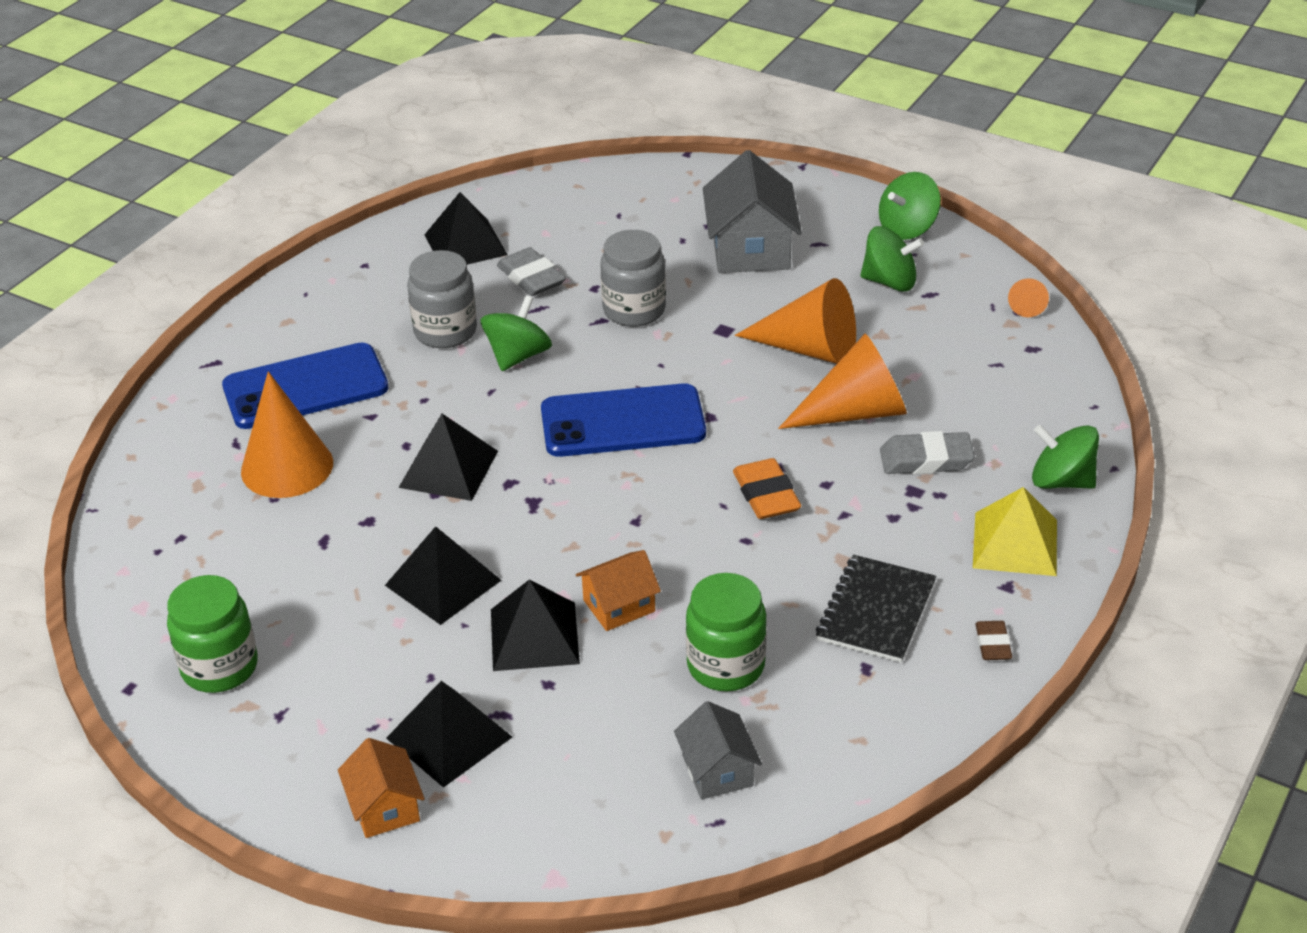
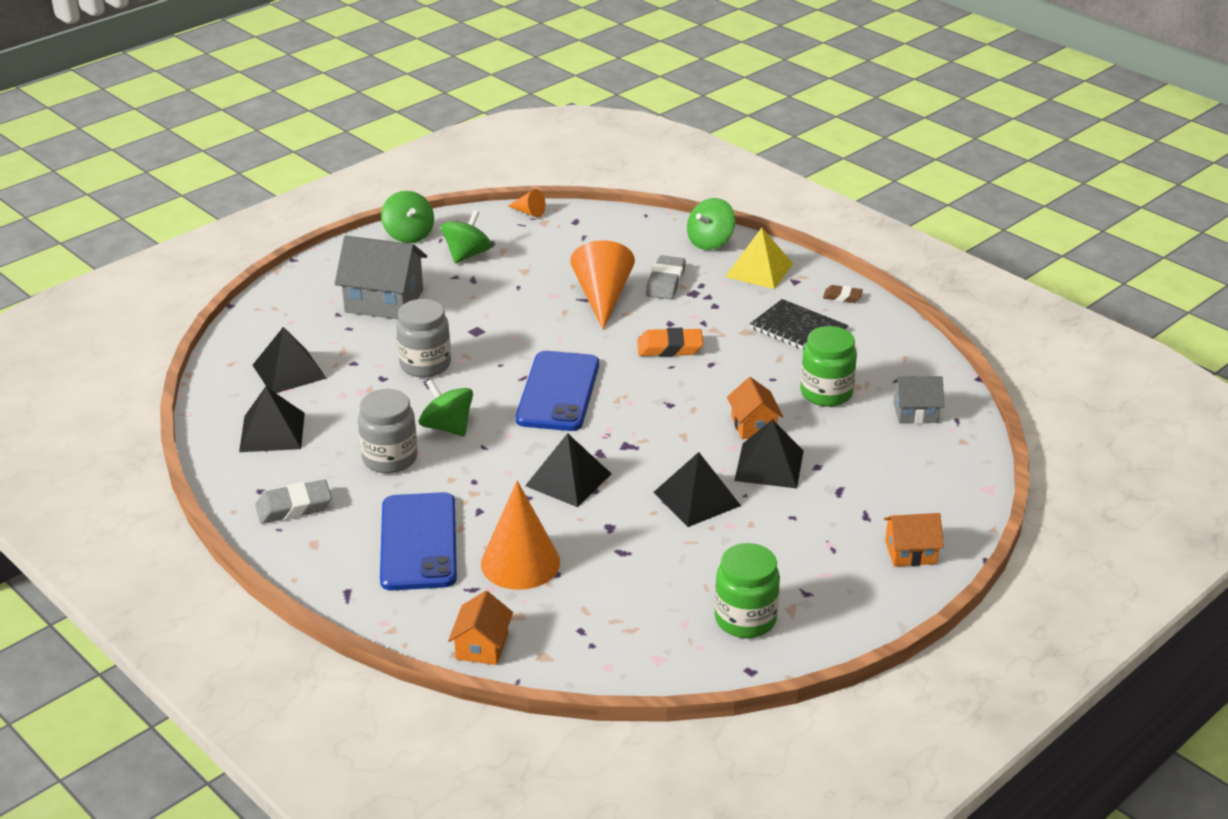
camera: 75 degrees left, 5 degrees down
black pyramid [386,681,512,788] -> black pyramid moved to [253,327,327,393]
grey eraser [497,247,566,296] -> grey eraser moved to [255,480,332,524]
orange cone [735,278,856,364] -> none
none -> orange house [448,591,513,665]

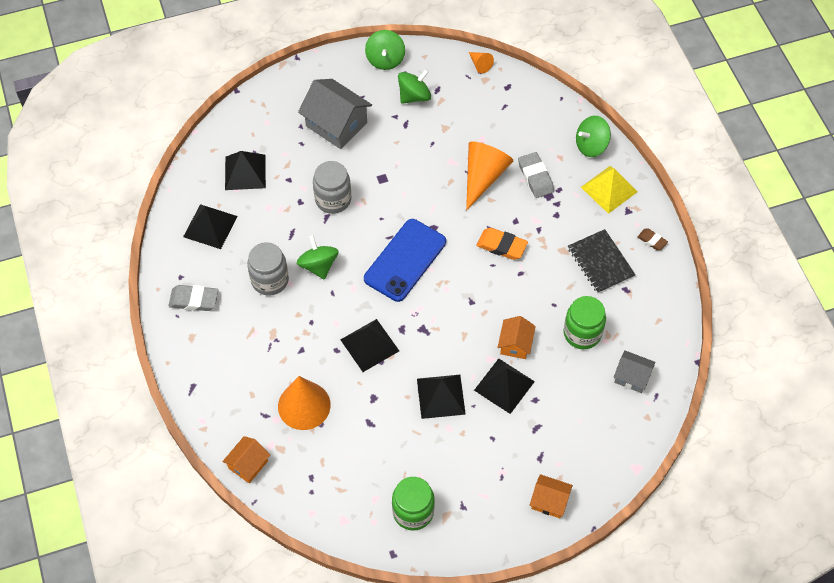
camera: 25 degrees right, 25 degrees up
blue phone [380,492,457,590] -> none
grey eraser [646,255,686,300] -> grey eraser turned 60 degrees counterclockwise [518,152,554,198]

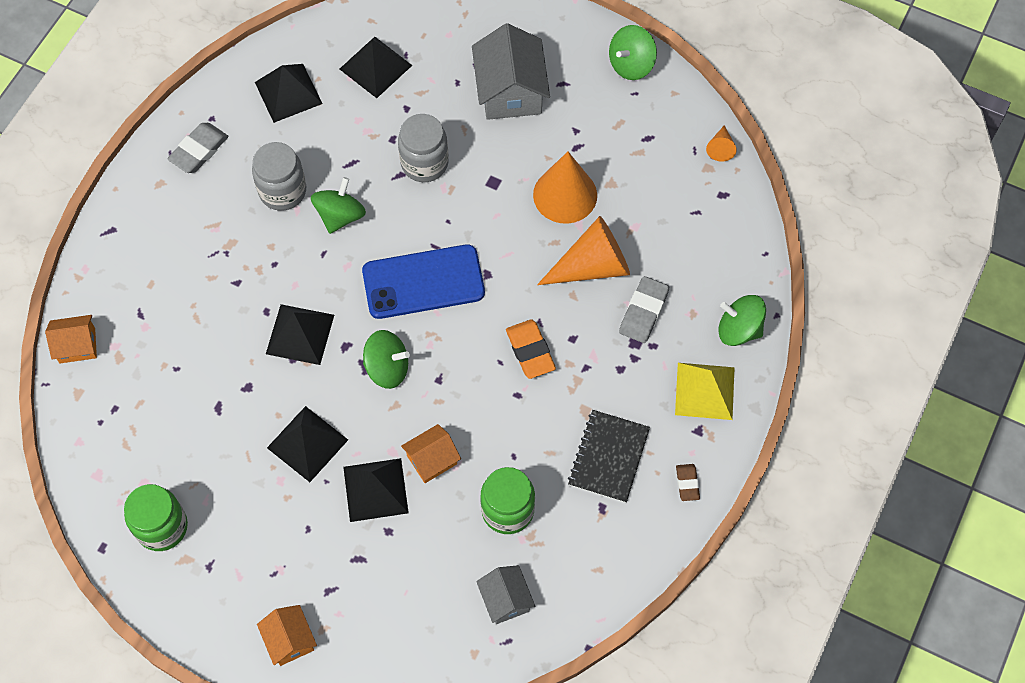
camera: 45 degrees right, 5 degrees up
grey eraser [168,285,219,311] -> grey eraser turned 75 degrees clockwise [167,123,228,173]
orange cone [278,376,331,430] -> orange cone moved to [533,152,597,224]
green spinning top [398,69,431,104] -> green spinning top moved to [363,330,410,389]

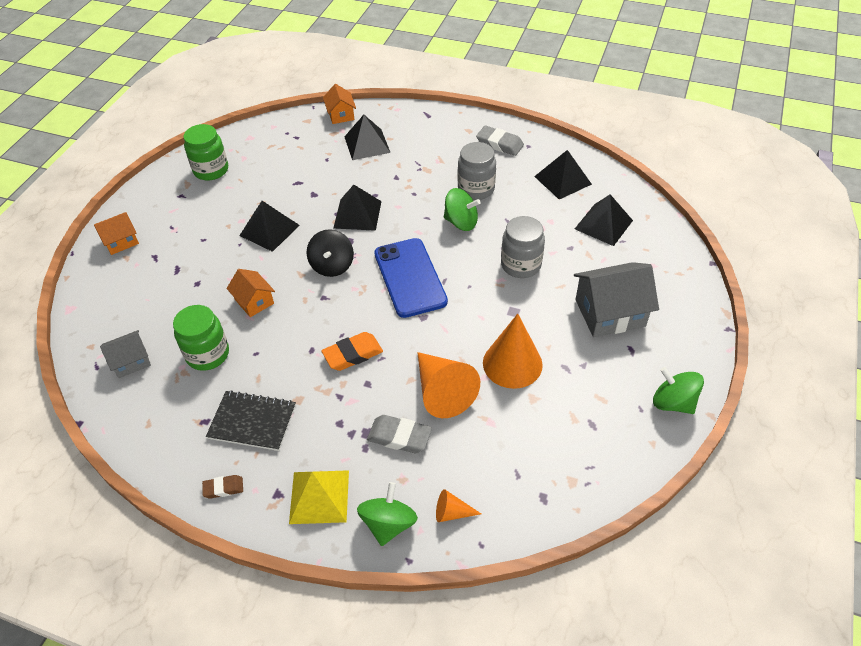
camera: 85 degrees right, 15 degrees down
black pyramid [343,458,409,522] -> black pyramid moved to [344,115,390,160]
green spinning top [363,330,410,389] -> black spinning top [307,229,354,277]
orange cone [706,125,737,162] -> orange cone moved to [436,489,481,522]

